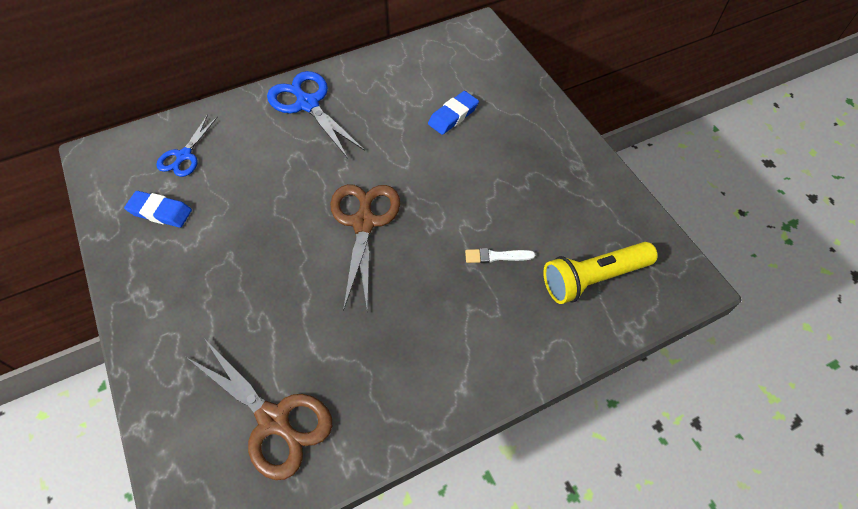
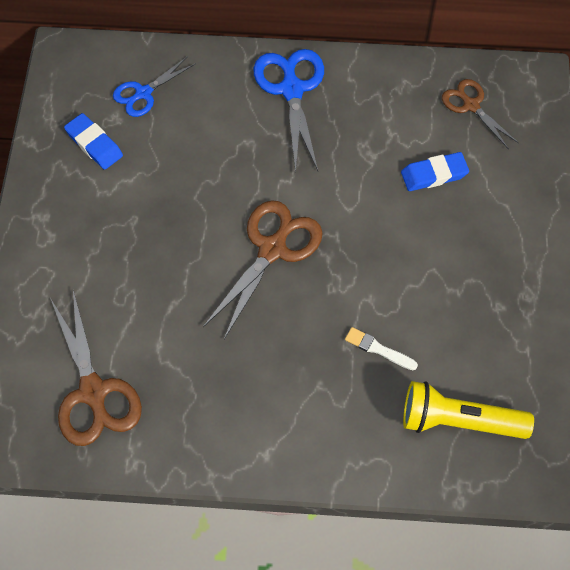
camera: 30 degrees right, 5 degrees up
none -> brown scissors [442,79,519,149]

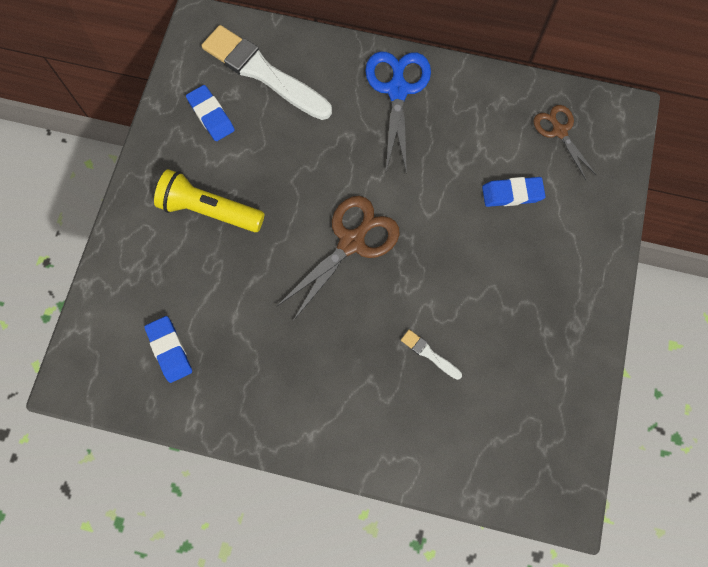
camera: 10 degrees right, 10 degrees up
brown scissors [50,290,142,446] -> blue eraser [144,316,192,383]
blue scissors [113,56,196,117] -> white brush [202,25,332,120]
yellow flashlight [403,381,534,439] -> yellow flashlight moved to [154,169,265,232]

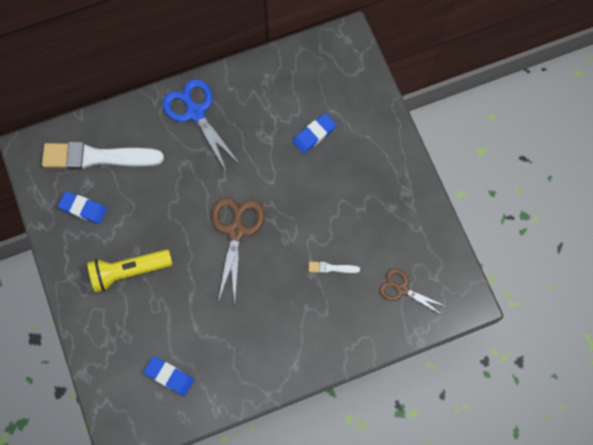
camera: 35 degrees left, 0 degrees up
brown scissors [534,105,596,180] -> brown scissors moved to [379,268,447,315]

